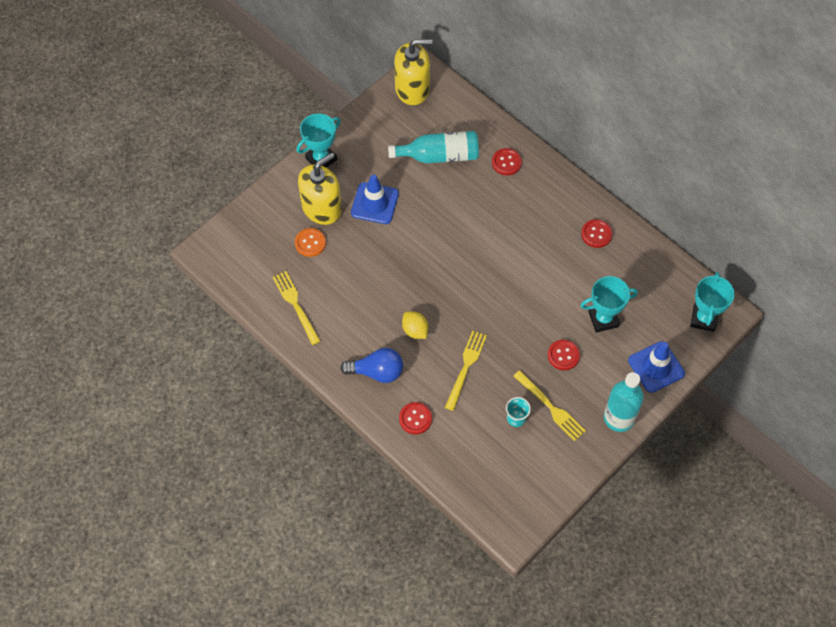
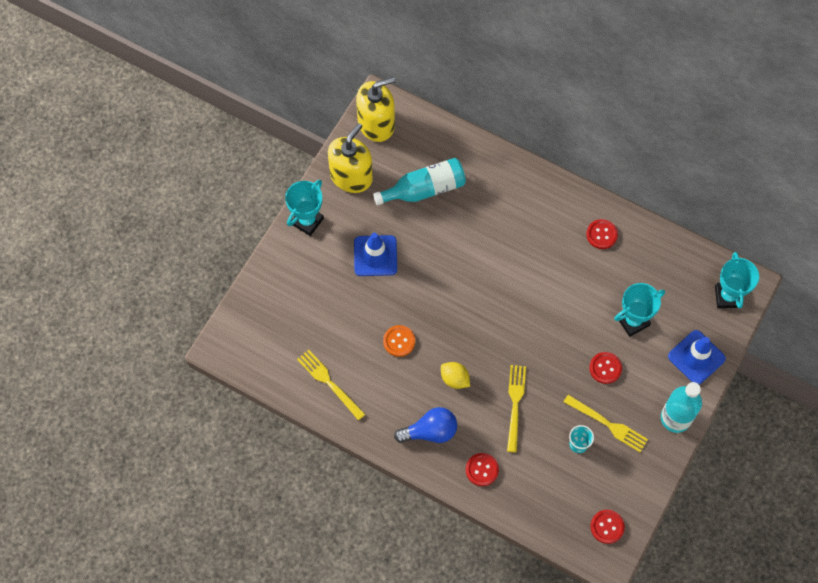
camera: 15 degrees left, 5 degrees up
orange button [295,228,326,257] -> orange button moved to [383,325,415,357]
yellow soap dispenser [298,152,342,225] -> yellow soap dispenser moved to [328,123,373,193]
red button [492,148,522,175] -> red button moved to [590,510,625,544]

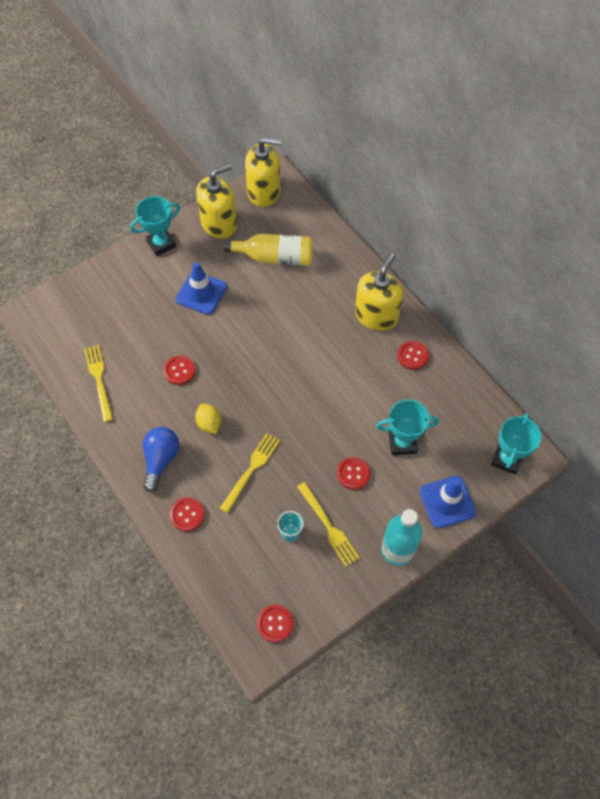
camera: 25 degrees right, 5 degrees down
turquoise bottle [373,158,466,205] -> yellow bottle [224,234,313,266]
orange button [383,325,415,357] -> red button [164,356,196,385]
blue light bulb [394,407,457,443] -> blue light bulb turned 90 degrees counterclockwise [143,427,179,492]
none -> yellow soap dispenser [355,254,403,331]

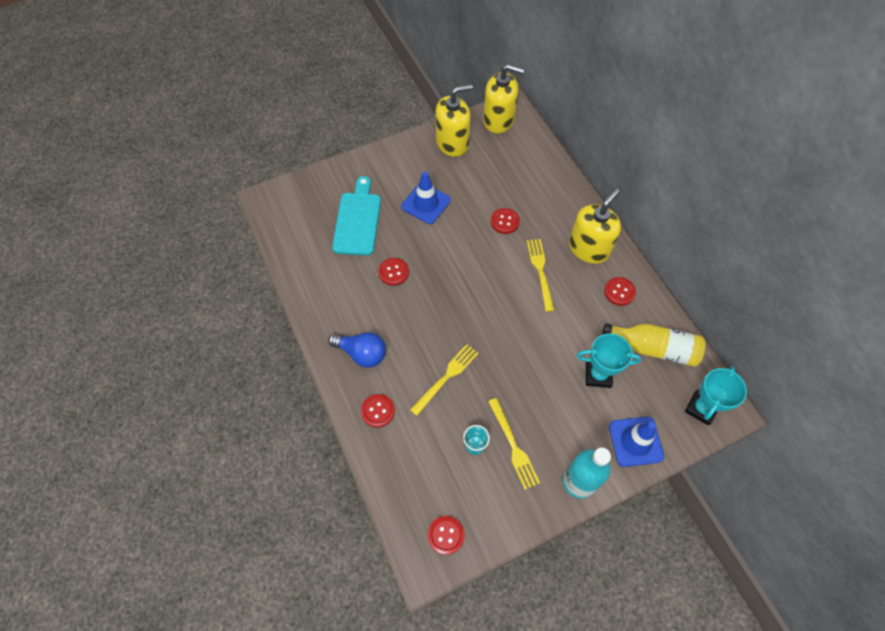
camera: 10 degrees right, 0 degrees up
yellow fork [84,345,113,422] -> yellow fork moved to [527,239,555,312]
turquoise trophy [130,196,180,256] -> none
blue light bulb [143,427,179,492] -> blue light bulb turned 90 degrees clockwise [328,332,386,368]
yellow lemon [195,404,222,434] -> none
yellow bottle [224,234,313,266] -> yellow bottle moved to [602,323,706,367]
red button [337,457,371,490] -> red button moved to [491,208,520,234]
none -> turquoise cutting board [332,176,381,256]

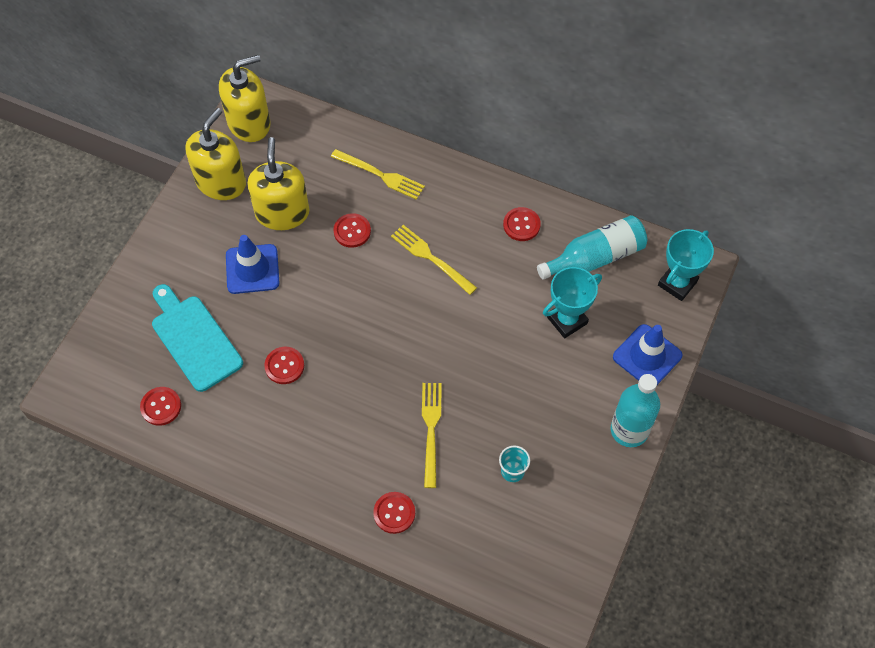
camera: 40 degrees left, 0 degrees up
blue light bulb [328,332,386,368] -> none
red button [428,516,464,555] -> red button moved to [140,387,181,426]
yellow fork [488,398,540,490] -> yellow fork moved to [331,149,425,200]
yellow soap dispenser [569,188,621,264] -> yellow soap dispenser moved to [248,137,309,230]
yellow bottle [602,323,706,367] -> turquoise bottle [537,215,647,280]
turquoise trophy [685,366,747,425] -> turquoise trophy turned 45 degrees clockwise [658,229,714,301]

